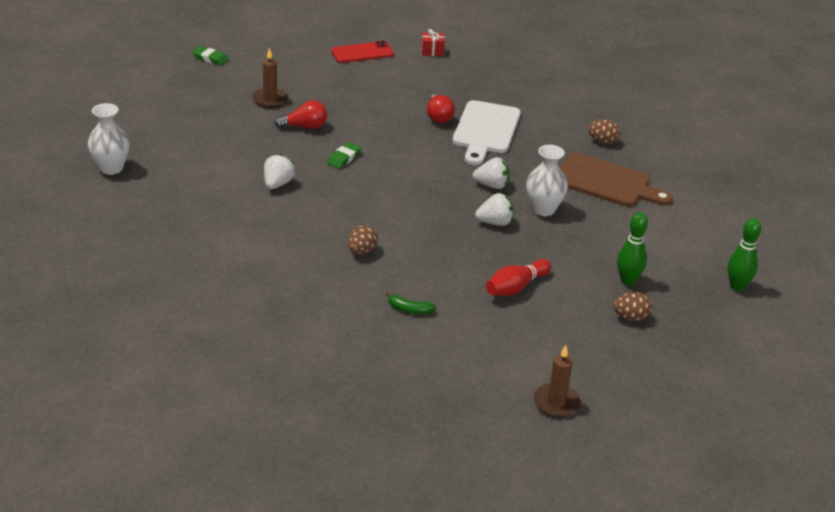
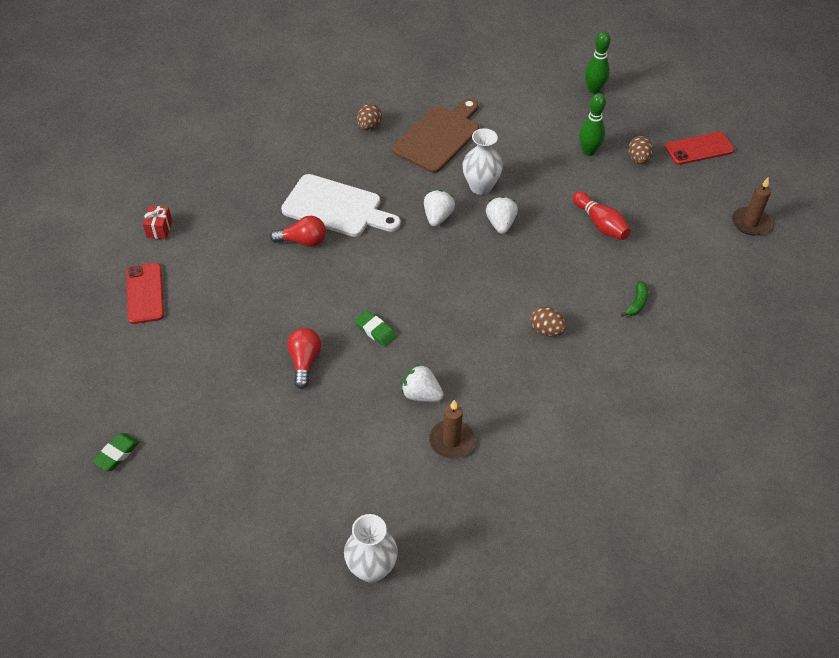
camera: 80 degrees left, 15 degrees up
brown candle [252,48,288,108] -> brown candle moved to [429,400,475,458]
none -> red phone [665,132,734,165]

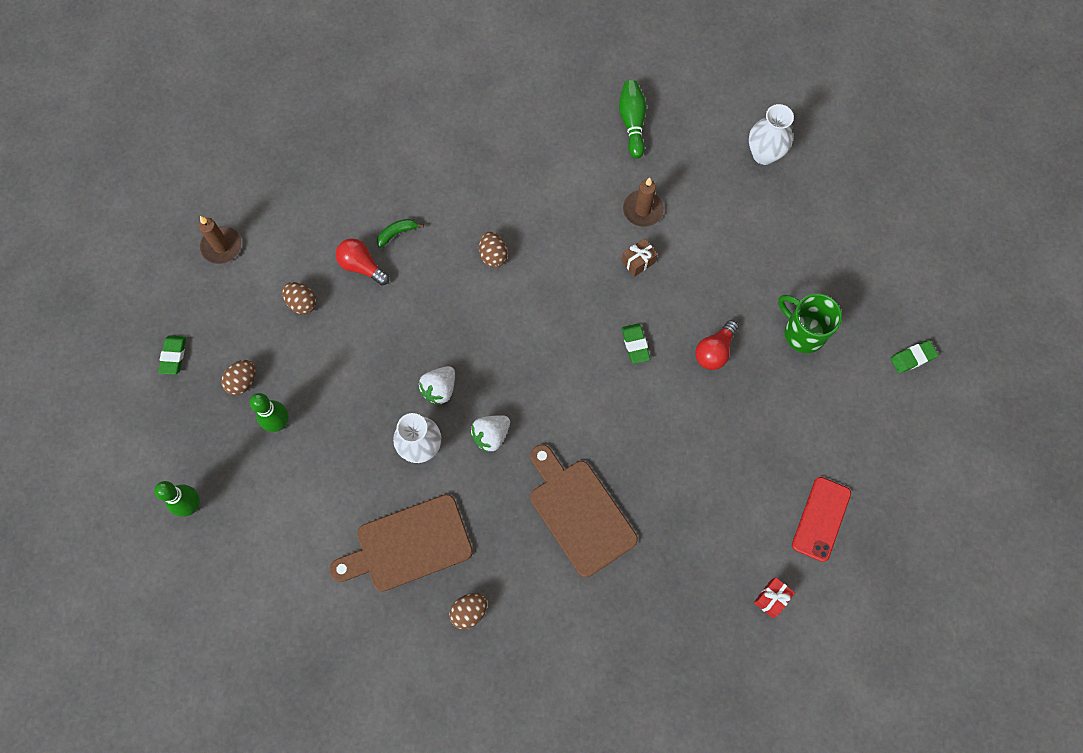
camera: 145 degrees left, 20 degrees up
red light bulb [270,216,326,247] -> red light bulb moved to [336,238,390,286]
white cutting board [281,174,401,237] -> brown cutting board [530,445,638,577]
white strawberry [401,364,444,402] -> brown gift [622,238,658,277]
red bowling pin [573,191,631,240] -> none
red phone [665,132,734,165] -> green eraser [158,335,186,375]
none -> brown egg [282,282,317,315]
none -> green bowling pin [619,80,646,159]
none -> green mug [778,293,842,353]

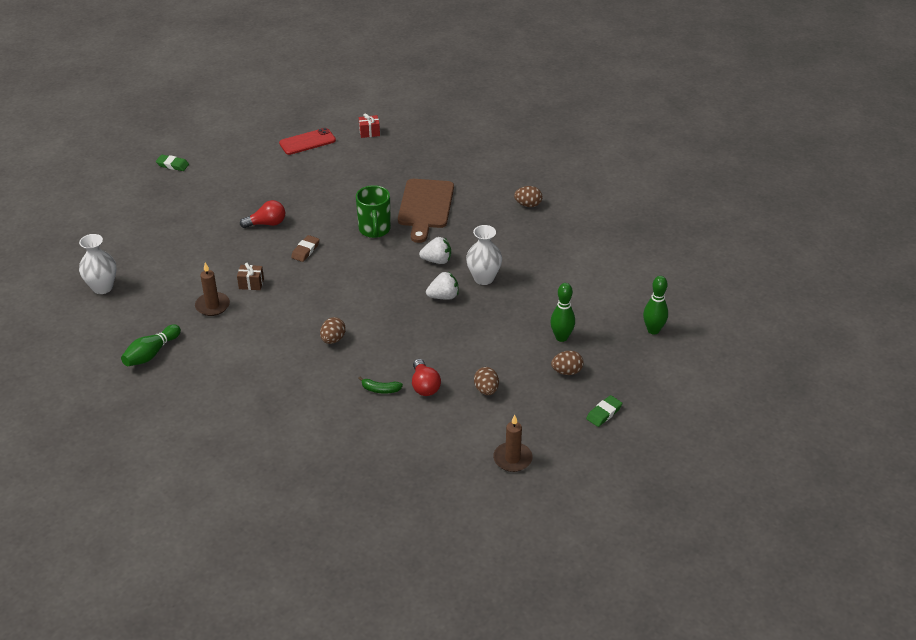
camera: 140 degrees left, 30 degrees down
brown cutting board [330,494,473,592] -> none
green eraser [622,324,650,364] -> brown eraser [291,235,320,262]
green mug [778,293,842,353] -> green mug moved to [356,185,391,238]

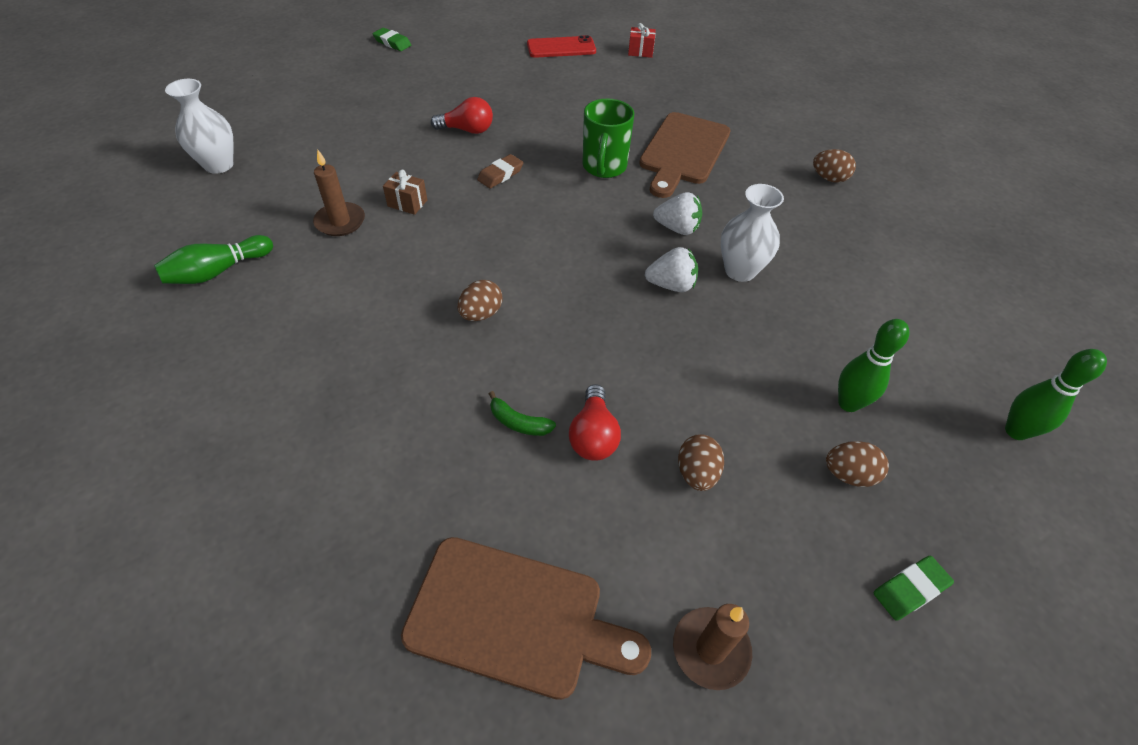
camera: 15 degrees right, 10 degrees up
none -> brown cutting board [401,537,651,700]

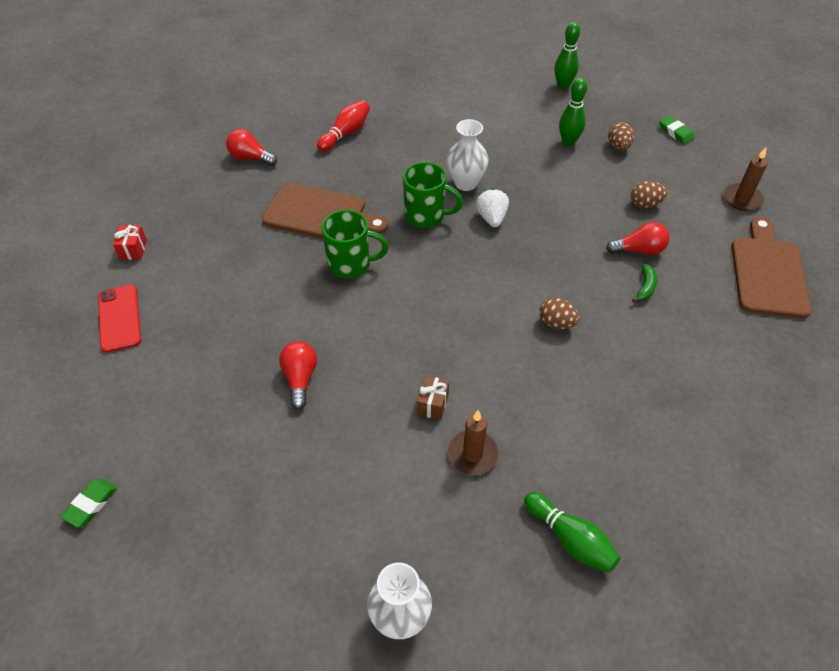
camera: 95 degrees left, 0 degrees up
brown eraser [477,154,523,188] -> none
white strawberry [653,192,702,235] -> green mug [403,162,463,228]
brown egg [813,149,856,183] -> red bowling pin [317,100,370,152]
none -> red light bulb [226,129,277,166]

